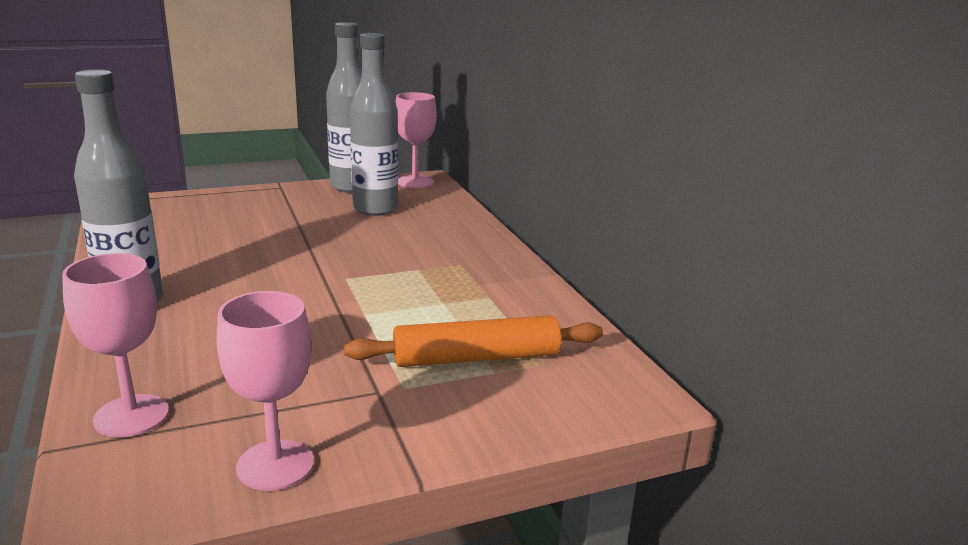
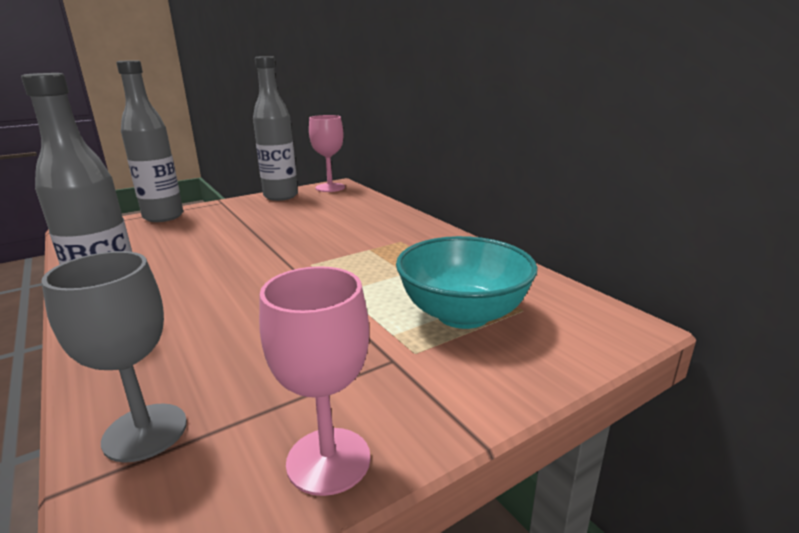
camera: 10 degrees left, 0 degrees up
pink goblet [62,253,169,438] -> grey goblet [41,251,187,463]
orange rolling pin [344,315,603,367] -> turquoise bowl [396,236,538,329]
grey bottle [350,33,398,216] -> grey bottle moved to [116,60,183,222]

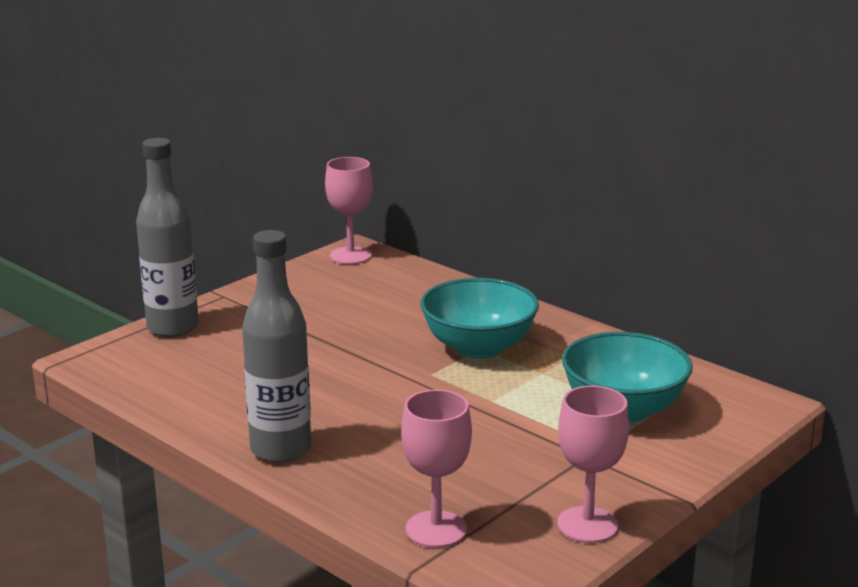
camera: 15 degrees left, 0 degrees up
grey goblet [41,251,187,463] -> pink goblet [401,389,472,548]
grey bottle [253,56,298,201] -> none
none -> turquoise bowl [420,278,539,359]

